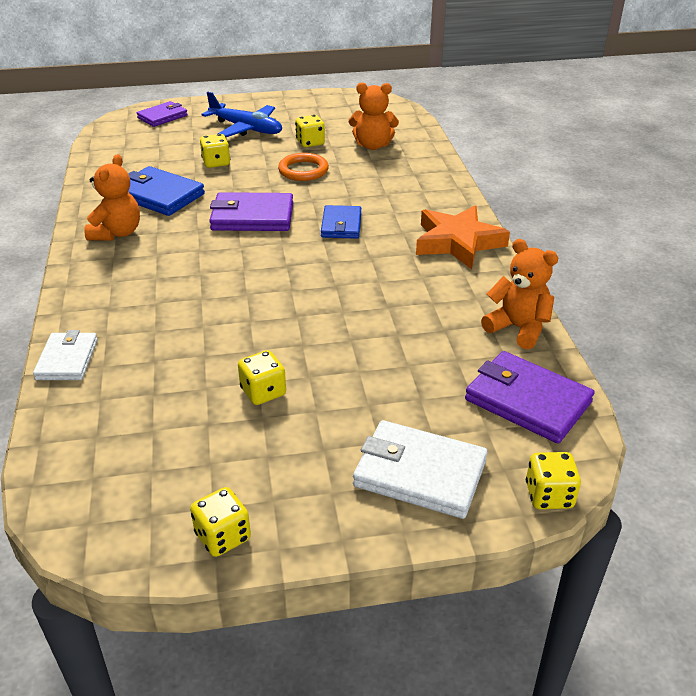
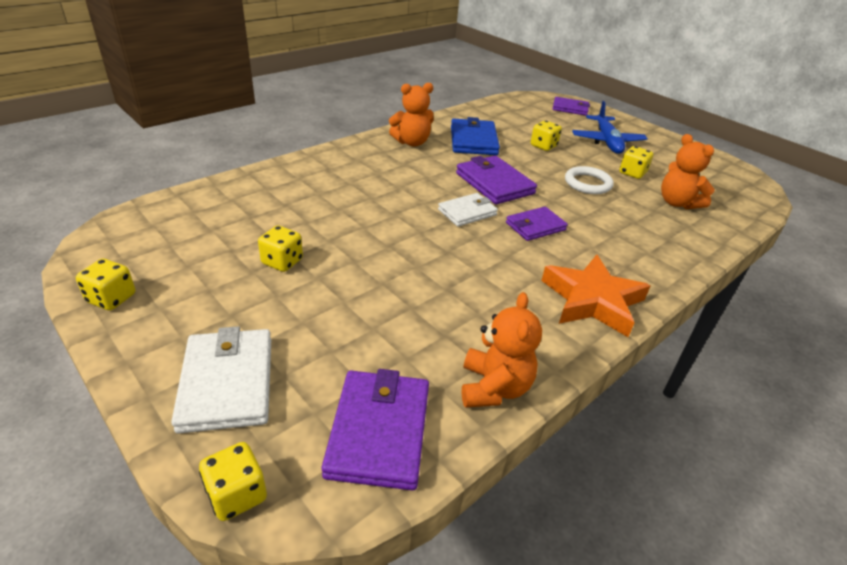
camera: 55 degrees right, 0 degrees up
white wallet [33,330,98,380] -> white wallet moved to [438,193,498,227]
orange ring [278,153,329,181] -> white ring [565,166,613,194]
blue wallet [321,205,361,239] -> purple wallet [506,207,568,241]

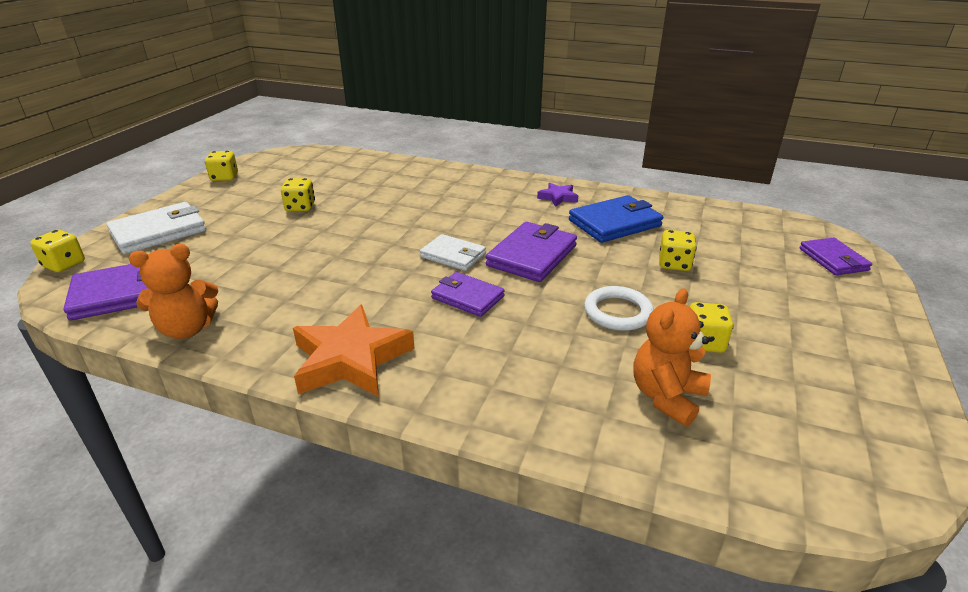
camera: 65 degrees right, 5 degrees down
orange teddy bear [389,83,434,147] -> purple star [537,183,578,207]
blue plane [572,101,648,154] -> none

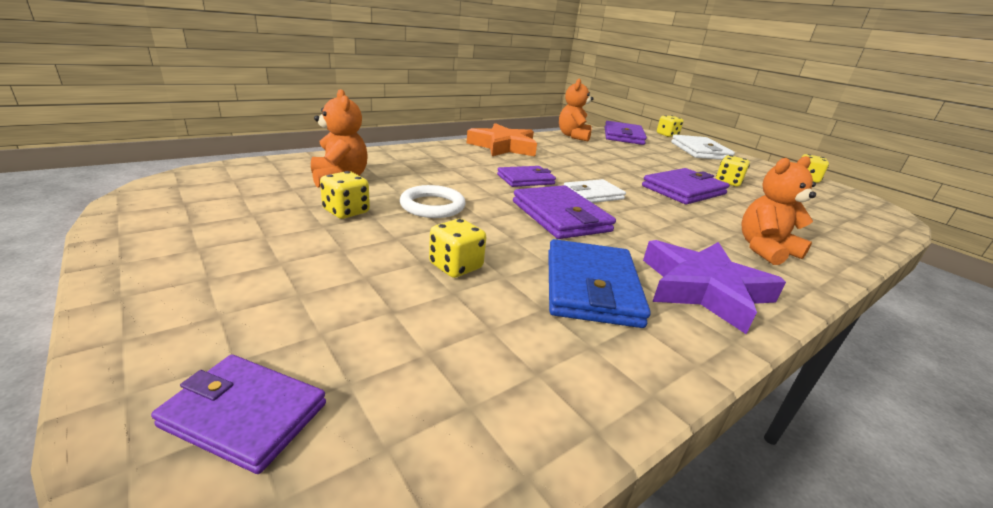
camera: 120 degrees right, 5 degrees down
purple star [537,183,578,207] -> purple star [643,240,786,334], size x2.00
none -> purple wallet [642,168,729,205]
none -> orange teddy bear [741,156,816,265]

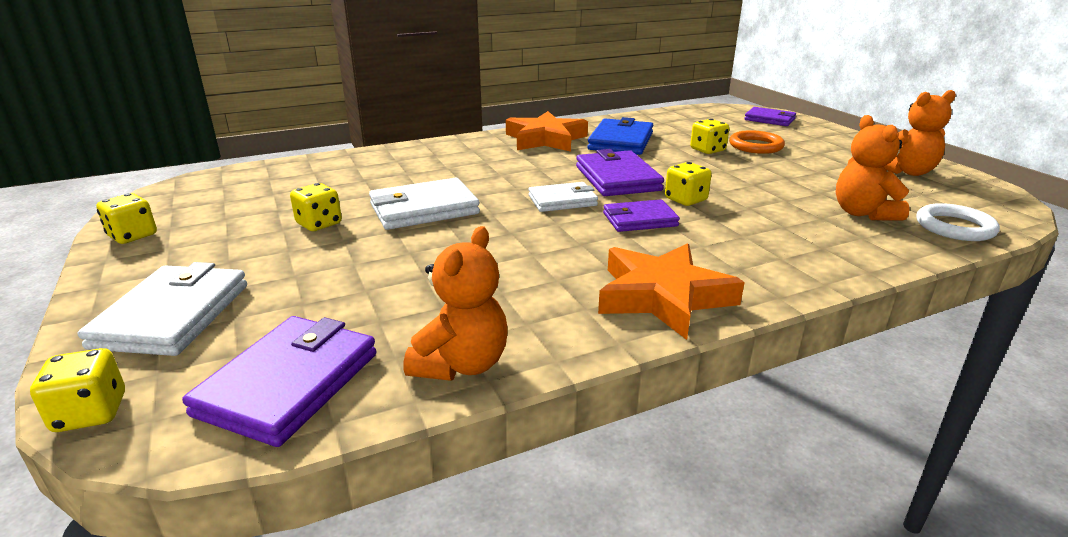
camera: 165 degrees left, 0 degrees up
yellow dice [320,171,370,219] -> yellow dice moved to [665,162,712,206]
white ring [400,185,466,218] -> white ring moved to [916,203,1000,241]
purple wallet [642,168,729,205] -> white wallet [369,178,480,230]
purple star [643,240,786,334] -> orange star [506,111,588,152]
orange teddy bear [741,156,816,265] -> orange teddy bear moved to [884,90,956,176]
none -> orange ring [729,130,785,154]

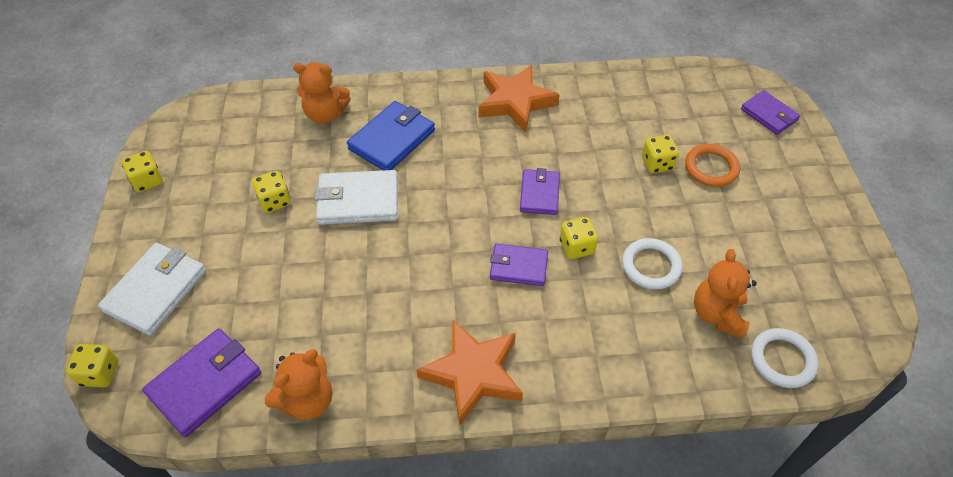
camera: 20 degrees right, 25 degrees up
white wallet [529,182,598,212] -> none
purple wallet [576,149,664,196] -> purple wallet [520,168,560,215], size x0.65
blue wallet [587,117,653,155] -> blue wallet moved to [347,101,435,170]
orange teddy bear [884,90,956,176] -> orange teddy bear moved to [293,62,351,124]
none -> white ring [622,238,682,290]

